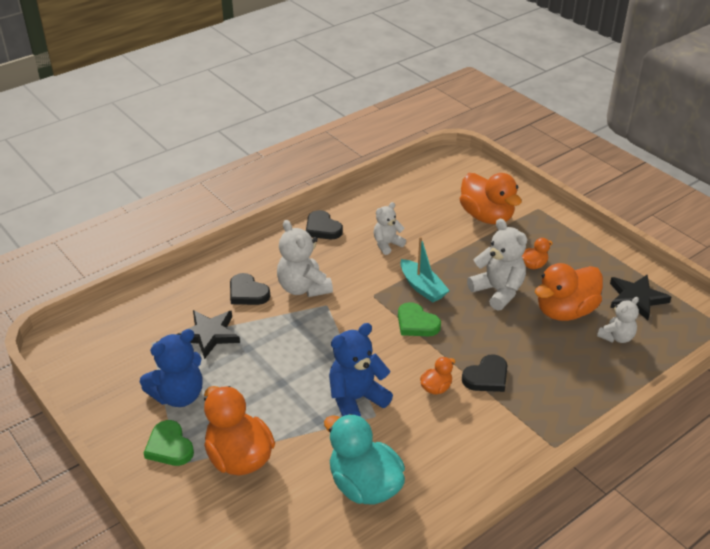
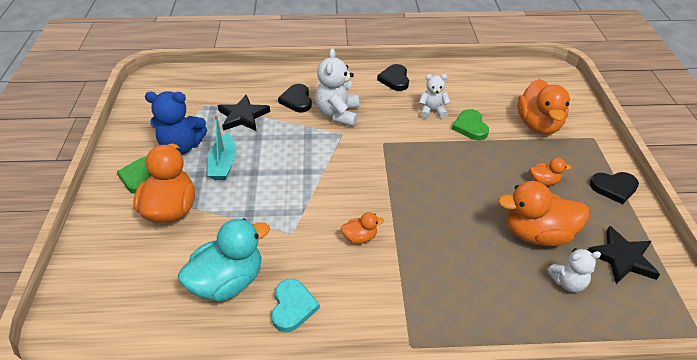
camera: 35 degrees right, 5 degrees up
turquoise duck [324,414,405,504] -> turquoise duck turned 60 degrees clockwise [178,218,270,302]
blue teddy bear [329,323,393,417] -> none
green heart [398,302,441,336] -> green heart moved to [452,109,489,140]
turquoise boat [400,237,450,302] -> turquoise boat moved to [208,115,236,180]
black heart [462,355,508,392] -> black heart moved to [590,172,639,205]
white teddy bear [467,219,527,311] -> none
none -> turquoise heart [271,279,320,332]

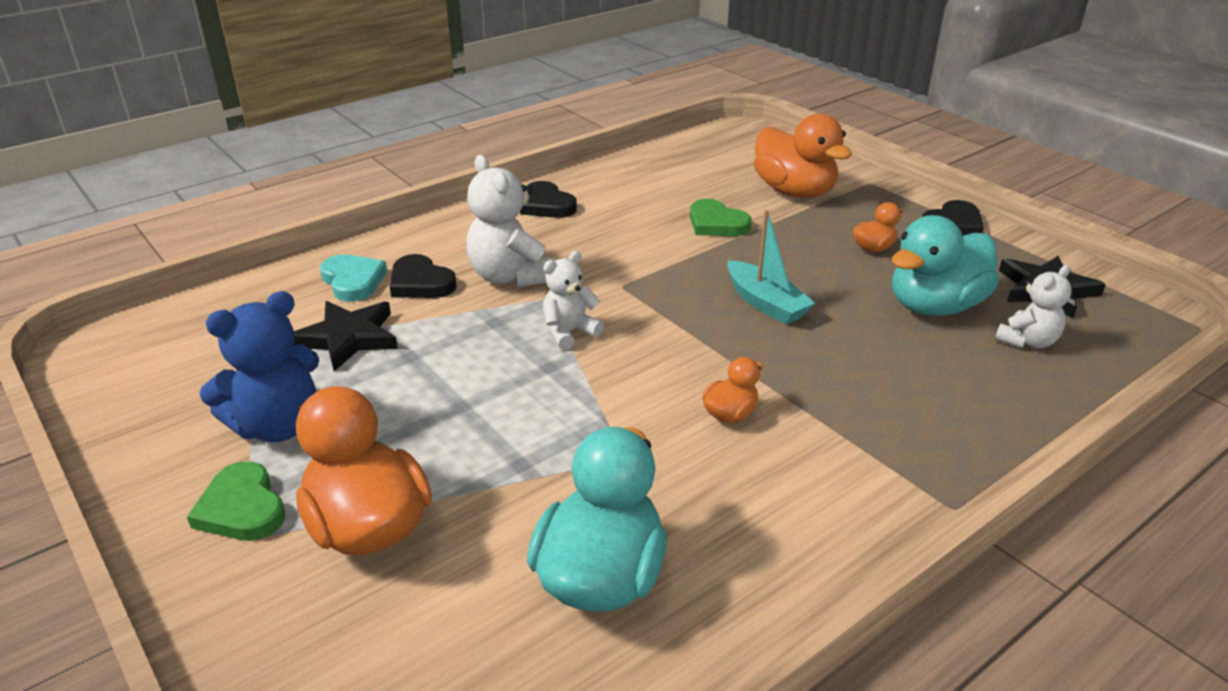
camera: 35 degrees left, 10 degrees down
turquoise boat [208,115,236,180] -> turquoise boat moved to [727,210,815,325]
turquoise heart [271,279,320,332] -> turquoise heart moved to [320,255,387,301]
white teddy bear [419,74,450,118] -> white teddy bear moved to [543,251,604,350]
orange duck [498,181,589,246] -> turquoise duck [892,215,999,316]

